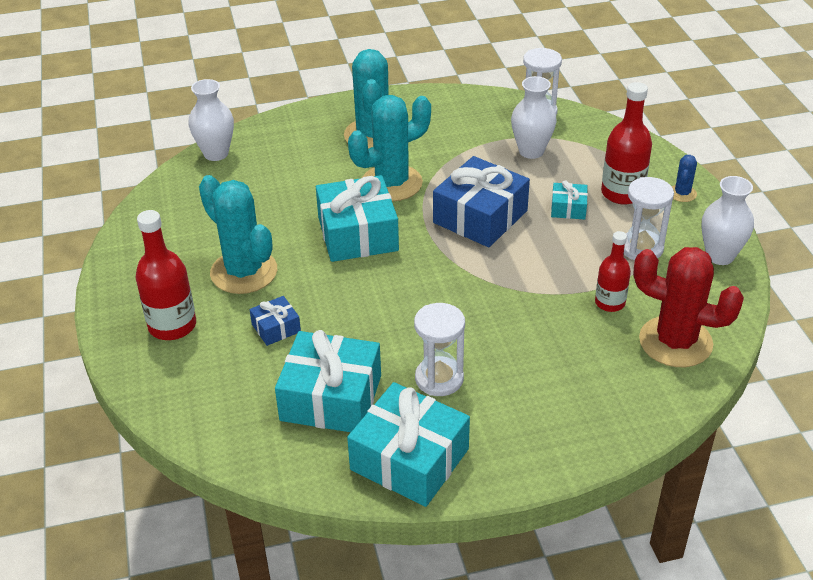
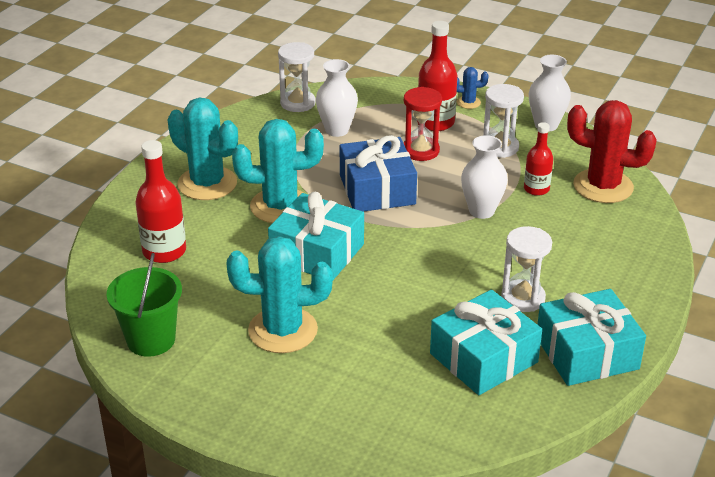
camera: 50 degrees left, 5 degrees down
red bottle [135,210,196,340] -> red bottle moved to [135,140,186,263]
white vase [188,79,234,161] -> white vase moved to [461,135,508,219]
blue gift [249,296,301,346] -> none
turquoise cactus [348,95,431,201] -> turquoise cactus turned 75 degrees clockwise [232,119,324,223]
turquoise gift [551,181,588,220] -> red hourglass [404,87,442,161]
red cactus [633,247,744,367] -> red cactus turned 45 degrees clockwise [567,100,657,203]
blue cactus [672,155,697,202] -> blue cactus turned 60 degrees counterclockwise [457,67,488,109]
none -> green bucket [106,253,182,357]

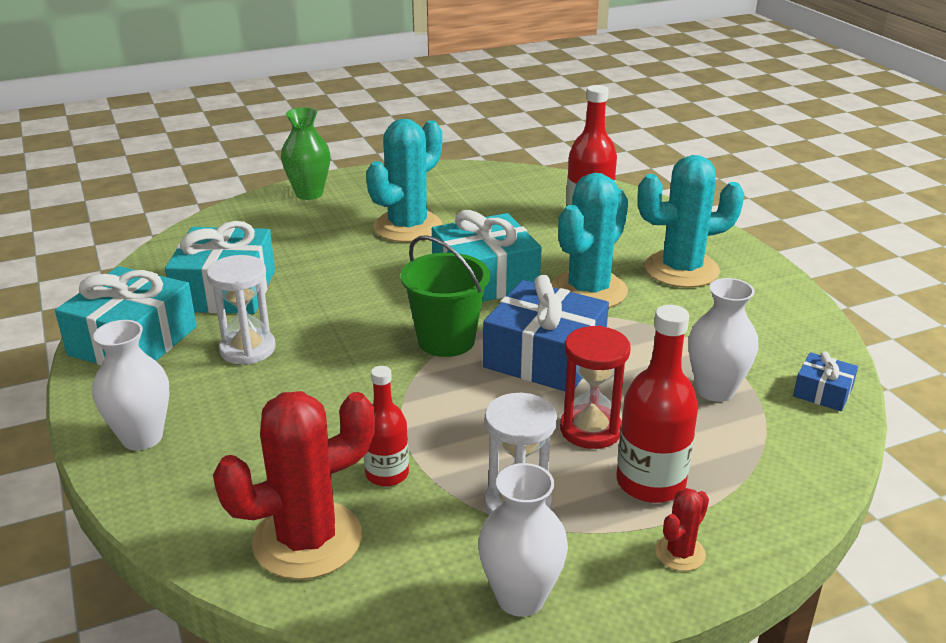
camera: 130 degrees right, 5 degrees down
green bucket [106,253,182,357] -> green bucket moved to [400,235,490,357]
white hourglass [278,42,316,112] -> blue gift [793,351,858,411]
blue cactus [457,67,488,109] -> red cactus [655,488,709,571]
white vase [461,135,508,219] -> white vase moved to [92,320,169,451]
none -> green vase [281,107,330,200]

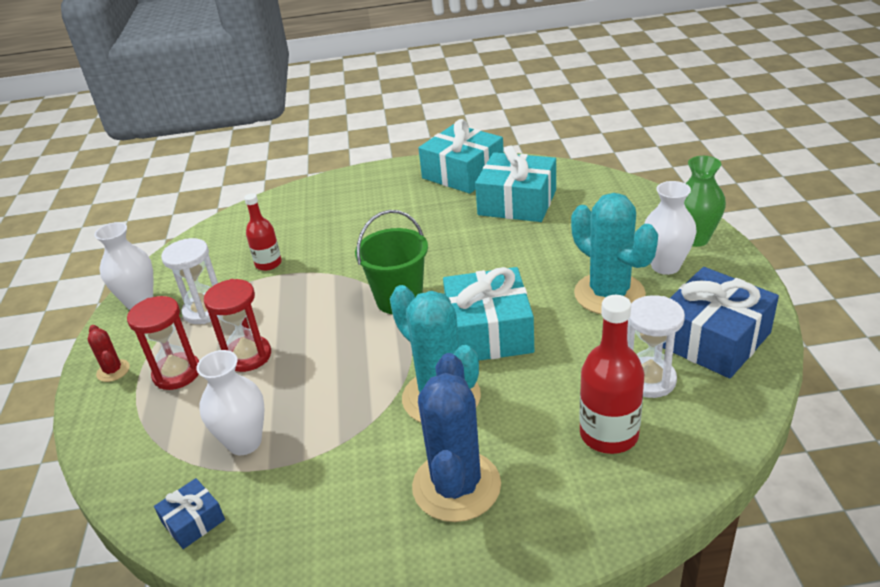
camera: 110 degrees right, 5 degrees up
white vase [92,320,169,451] -> white vase moved to [644,181,697,275]
white hourglass [207,255,275,365] -> white hourglass moved to [627,295,685,398]
red cactus [213,391,375,580] -> none
blue gift [483,275,609,391] -> blue gift moved to [663,267,779,379]
red bottle [617,305,698,503] -> red hourglass [127,296,199,390]
turquoise cactus [637,155,744,288] -> blue cactus [412,353,501,522]

